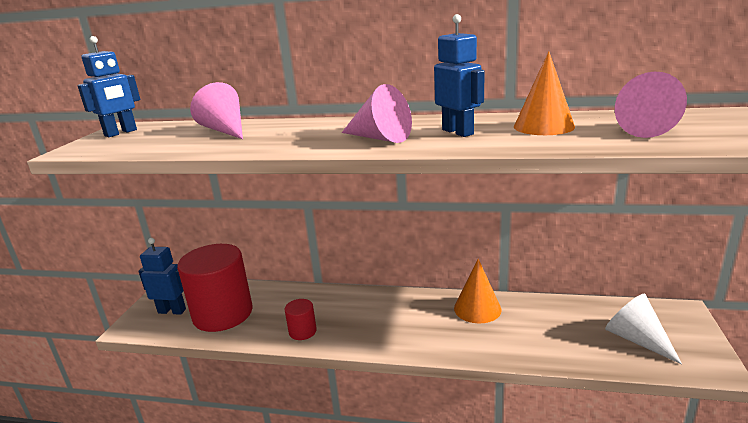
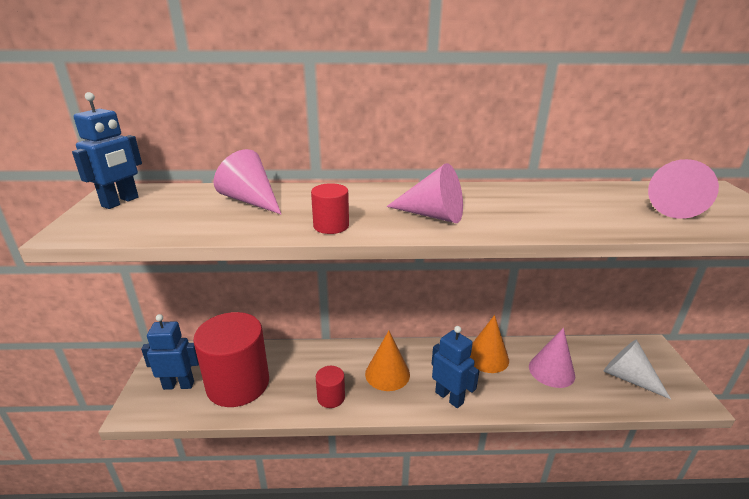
camera: 15 degrees left, 5 degrees up
blue robot [434,14,485,137] -> blue robot moved to [432,326,479,408]
orange cone [514,51,575,135] -> orange cone moved to [365,331,410,391]
none -> red cylinder [311,183,349,234]
none -> pink cone [529,328,575,388]

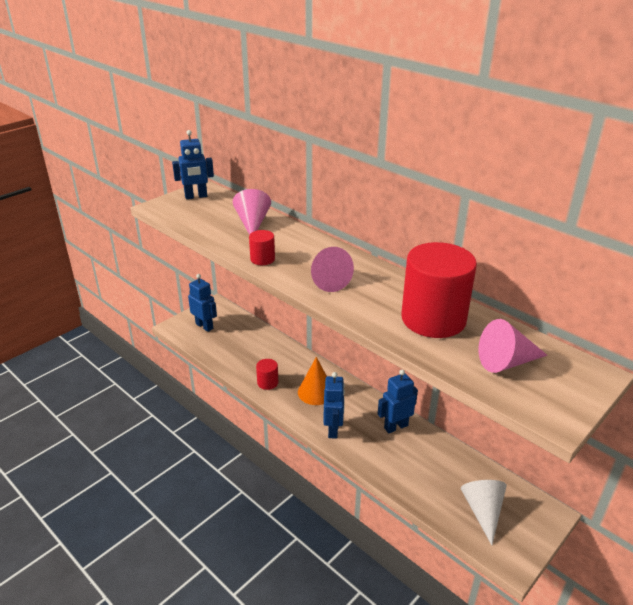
camera: 45 degrees right, 5 degrees up
red cylinder [193,312,269,407] -> red cylinder moved to [401,242,477,338]
orange cone [470,315,509,373] -> blue robot [378,369,418,433]
pink cone [529,328,575,388] -> none

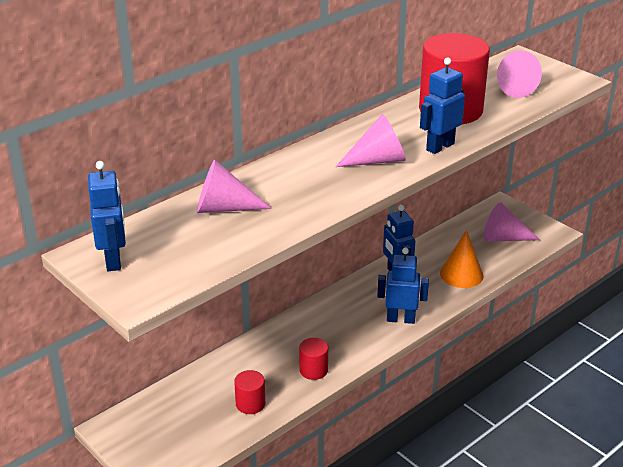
camera: 85 degrees left, 0 degrees up
blue robot [188,274,217,332] -> blue robot moved to [420,58,465,154]
red cylinder [249,230,275,265] -> red cylinder moved to [234,370,265,414]
orange cone [298,357,327,405] -> orange cone moved to [440,230,484,288]
white cone [461,480,507,545] -> pink cone [484,203,540,242]

